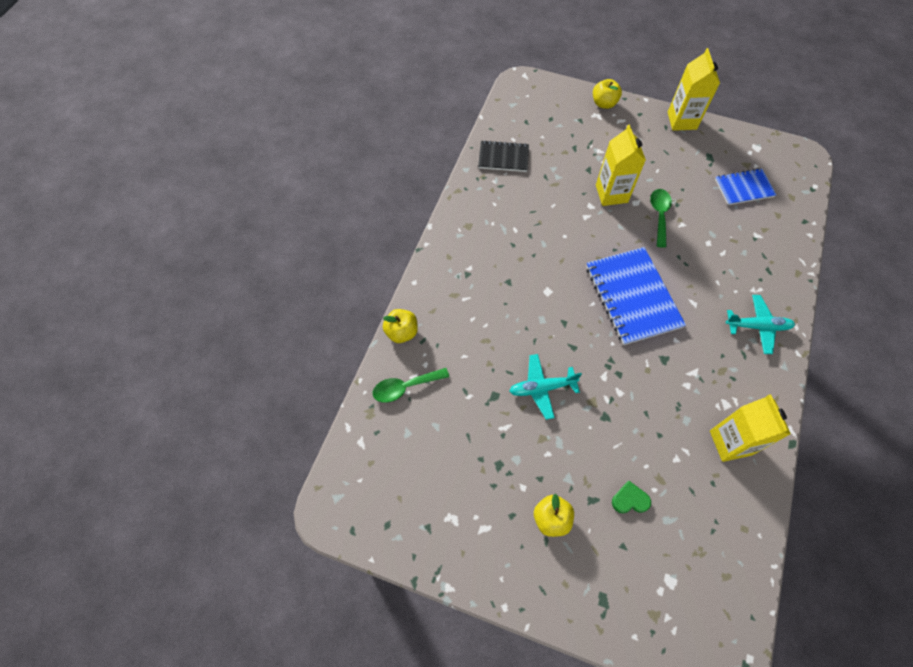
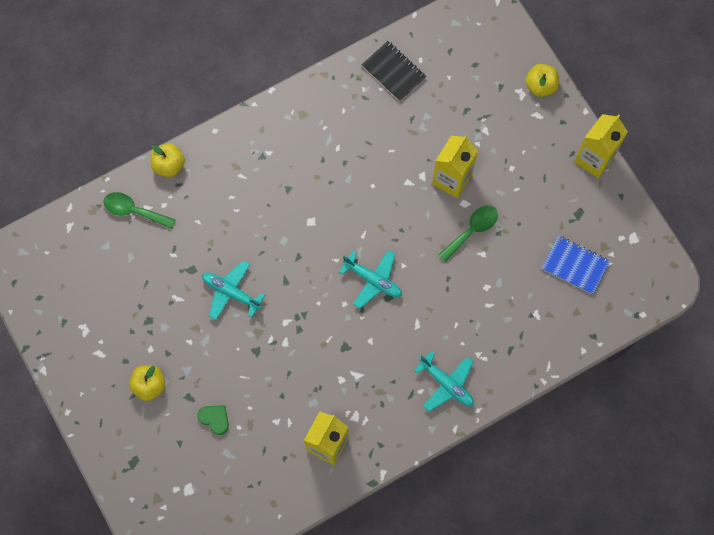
camera: 40 degrees right, 10 degrees up
blue notebook [586,247,686,345] -> turquoise plane [339,250,402,308]

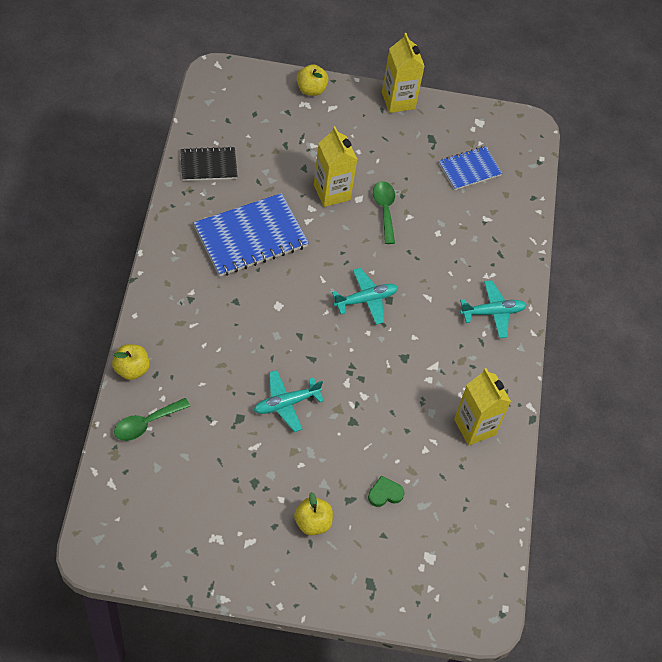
camera: 60 degrees left, 15 degrees down
none -> blue notebook [194,193,309,277]

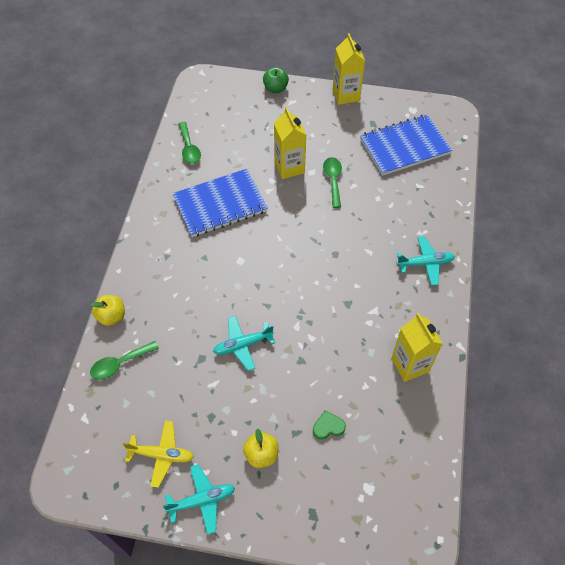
camera: 10 degrees right, 0 degrees up
black notebook [180,146,238,181] -> green spoon [178,122,201,164]
yellow apple [297,64,329,96] -> green apple [263,67,289,93]
turquoise plane [332,268,398,325] -> turquoise plane moved to [163,464,235,535]
blue notebook [439,146,502,190] -> blue notebook [360,114,452,176], size x1.72
none -> yellow plane [123,421,194,488]

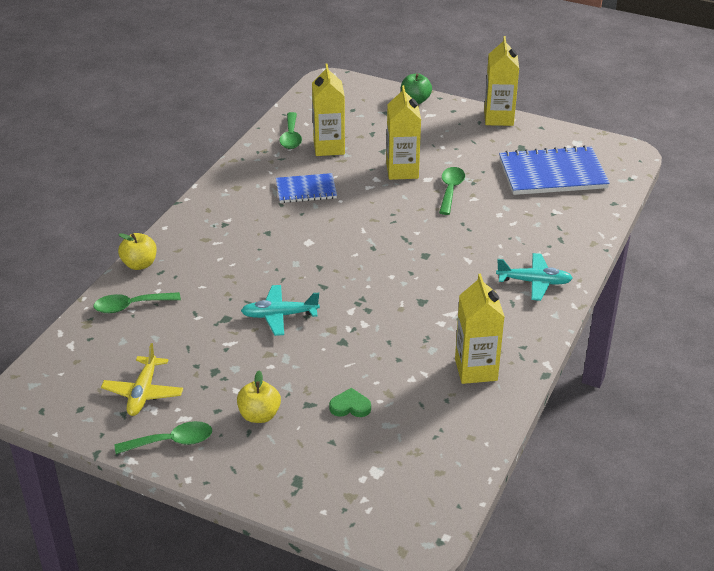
camera: 15 degrees right, 20 degrees down
yellow plane [123,421,194,488] -> yellow plane turned 75 degrees clockwise [101,343,183,416]
turquoise plane [163,464,235,535] -> green spoon [115,421,212,454]
blue notebook [173,169,268,237] -> blue notebook [276,173,337,203], size x0.58
none -> yellow carton [312,63,345,156]

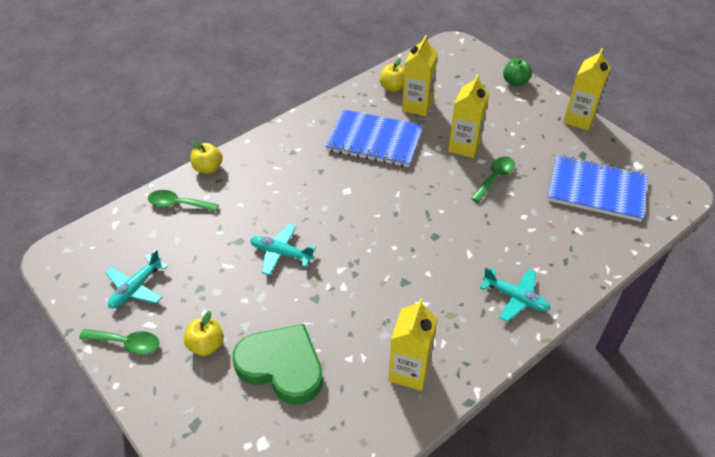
camera: 25 degrees right, 10 degrees up
yellow plane [101,343,183,416] -> turquoise plane [105,249,168,308]
blue notebook [276,173,337,203] -> blue notebook [325,109,424,167], size x1.72
green spoon [279,112,302,149] -> yellow apple [380,58,404,92]
green heart [329,388,371,417] -> green heart [233,324,323,405], size x2.49

